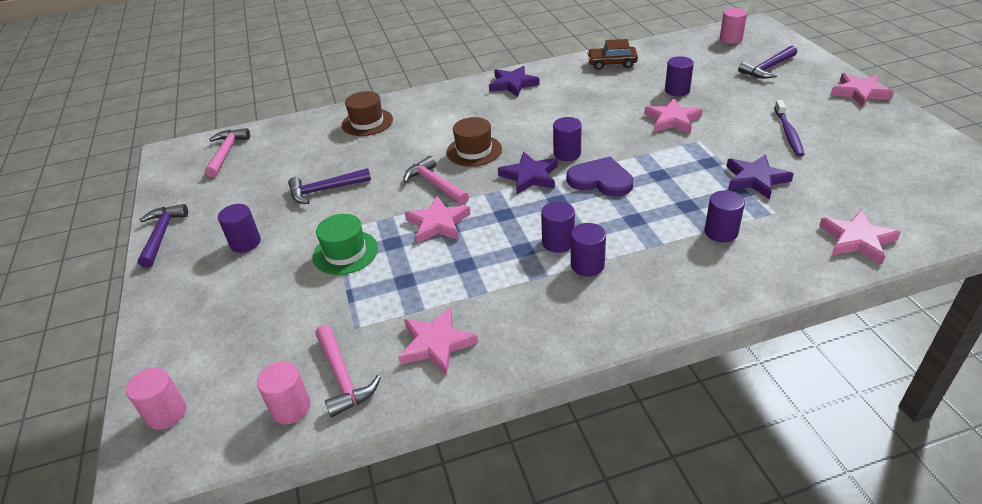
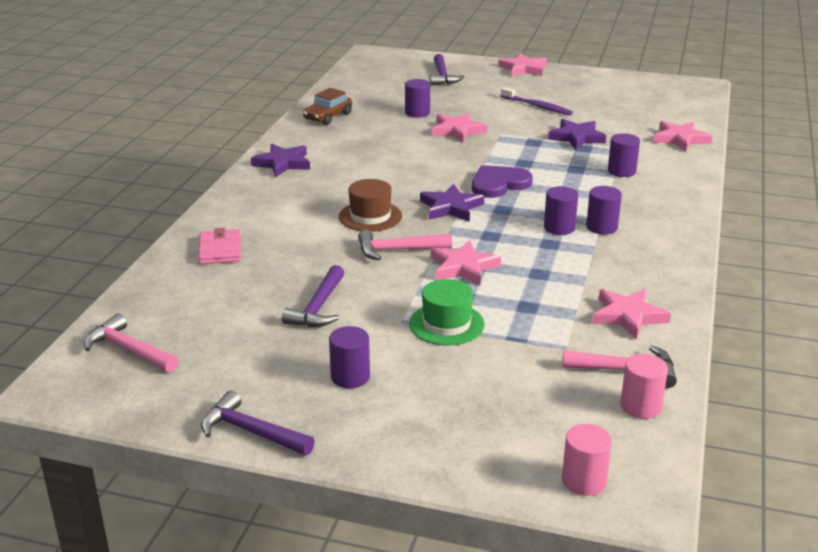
camera: 60 degrees left, 10 degrees down
brown hat [342,91,393,136] -> pink wallet [198,228,241,264]
purple cylinder [553,117,582,161] -> none
pink cylinder [720,8,747,44] -> none

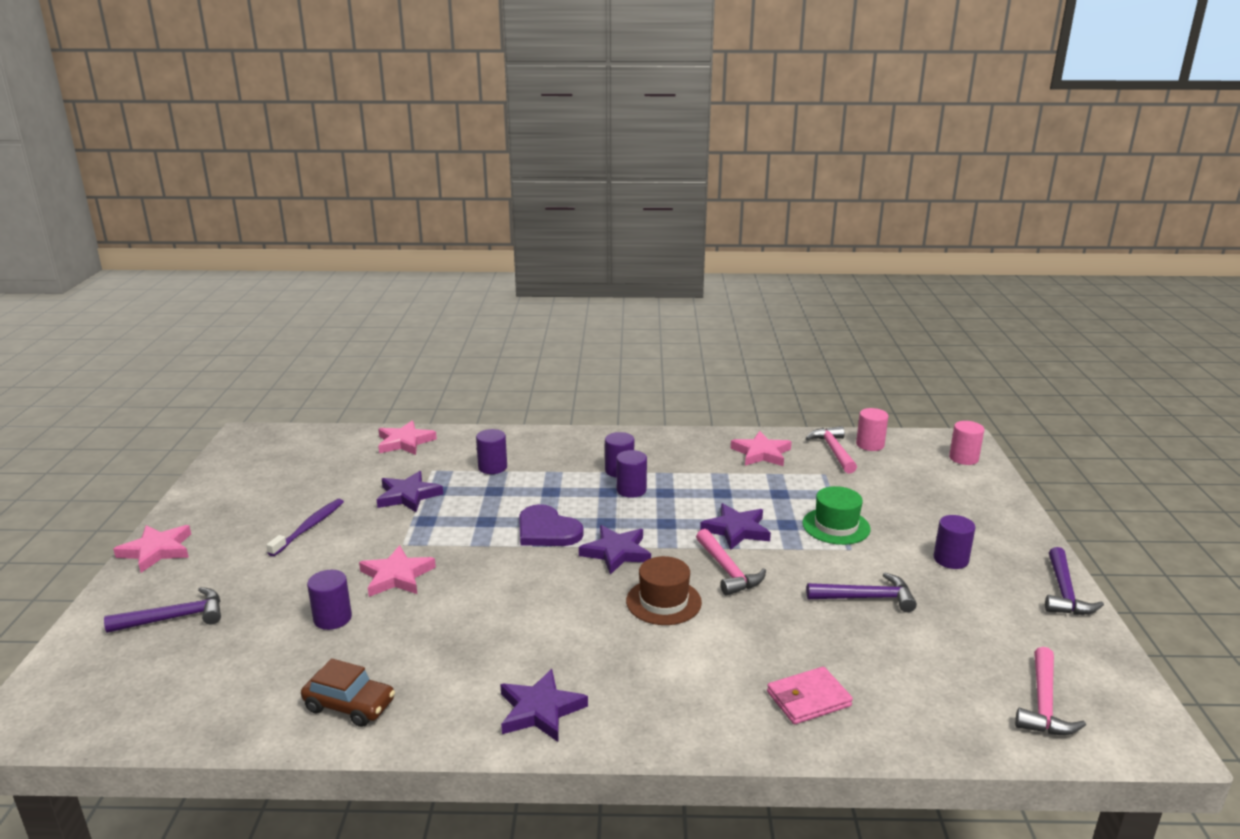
camera: 105 degrees left, 5 degrees down
pink star [431,240,501,285] -> purple star [700,503,771,550]

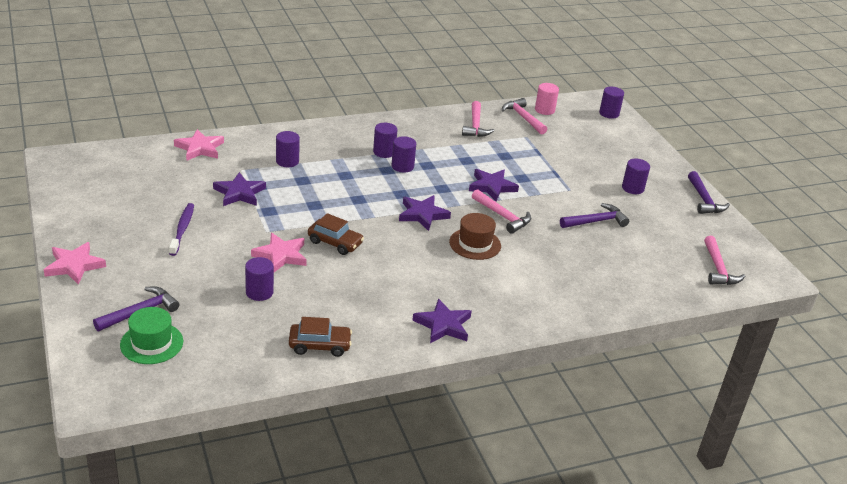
camera: 25 degrees left, 10 degrees up
purple heart [519,504,584,546] -> none
pink star [731,431,792,466] -> pink hammer [462,101,494,137]
pink wallet [767,666,853,725] -> none
green hat [802,486,871,545] -> green hat moved to [120,307,183,364]
pink cylinder [949,421,985,465] -> purple cylinder [599,87,624,119]
none -> brown car [308,213,364,255]

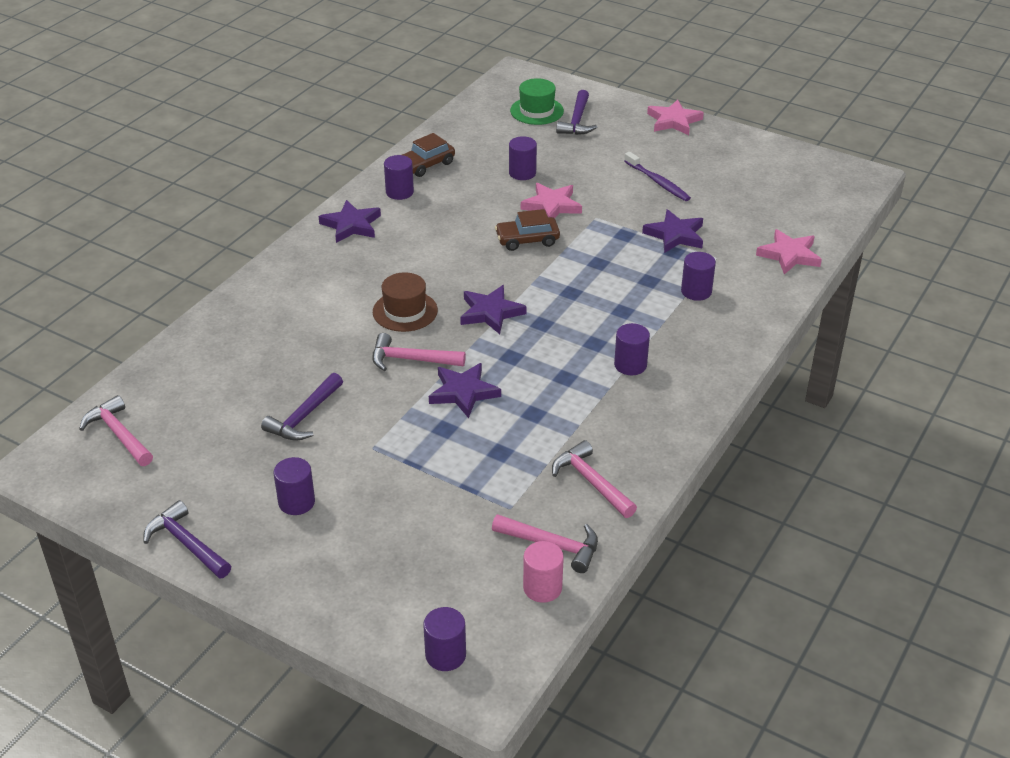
camera: 145 degrees right, 5 degrees up
purple cylinder [392,136,416,172] -> purple cylinder moved to [384,155,414,200]

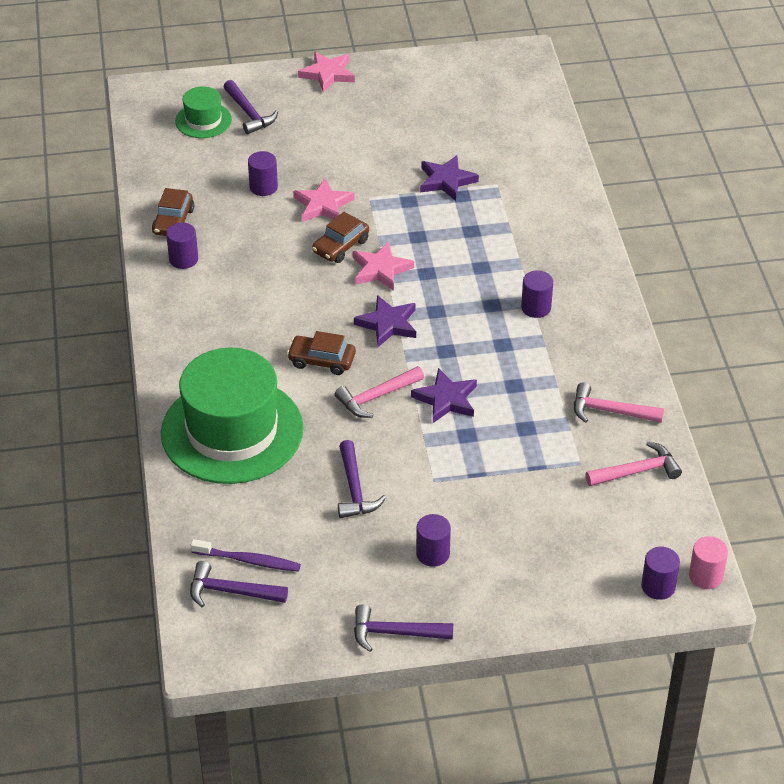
camera: 40 degrees left, 5 degrees up
pink hammer [79,395,153,466] -> purple hammer [190,561,288,607]
purple star [319,200,381,243] -> none
brown hat [373,272,438,332] -> brown car [287,331,356,375]
pink cylinder [523,541,564,603] -> pink cylinder moved to [689,536,728,589]
purple toothbrush [624,152,691,201] -> purple toothbrush moved to [191,539,301,572]
purple cylinder [681,252,716,301] -> none
pink star [756,229,822,274] -> pink star moved to [353,242,414,291]
none -> green hat [161,348,304,484]

